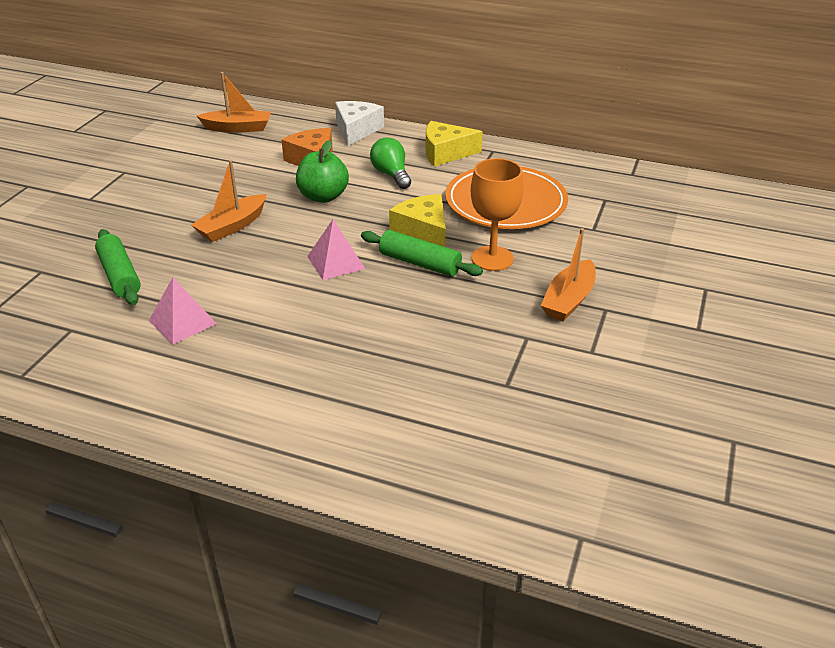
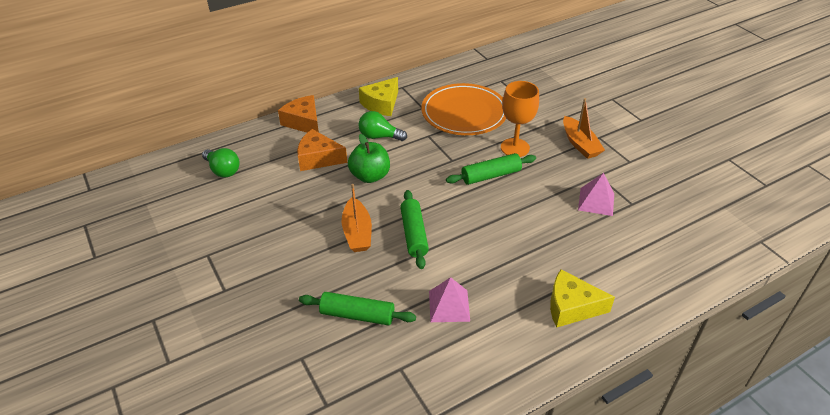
camera: 50 degrees left, 5 degrees up
orange boat [197,72,271,132] -> green light bulb [202,148,240,178]
pink pyramid [307,220,365,280] -> pink pyramid moved to [578,173,614,216]
white cheese [335,101,384,146] -> orange cheese [278,95,319,133]
yellow cheese [389,194,446,247] -> yellow cheese moved to [550,269,615,327]
none -> green rolling pin [400,190,429,269]

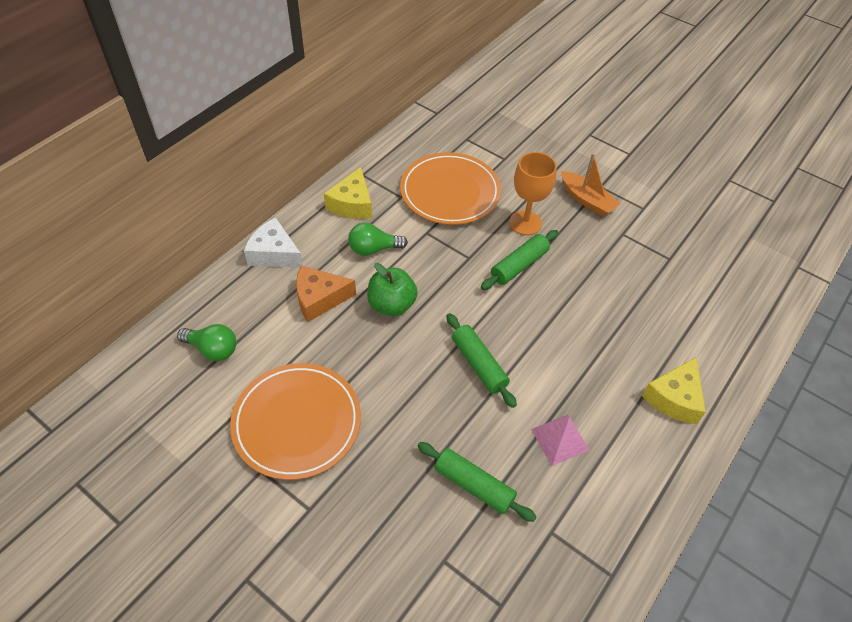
camera: 25 degrees left, 10 degrees up
orange cheese [278,95,319,133] -> white cheese [244,218,303,268]
green rolling pin [299,292,416,325] -> green rolling pin turned 45 degrees clockwise [417,442,536,522]
orange boat [342,184,372,252] -> none
yellow cheese [550,269,615,327] -> yellow cheese turned 45 degrees counterclockwise [642,357,706,424]
pink pyramid [578,173,614,216] -> none
none -> orange plate [230,363,361,480]

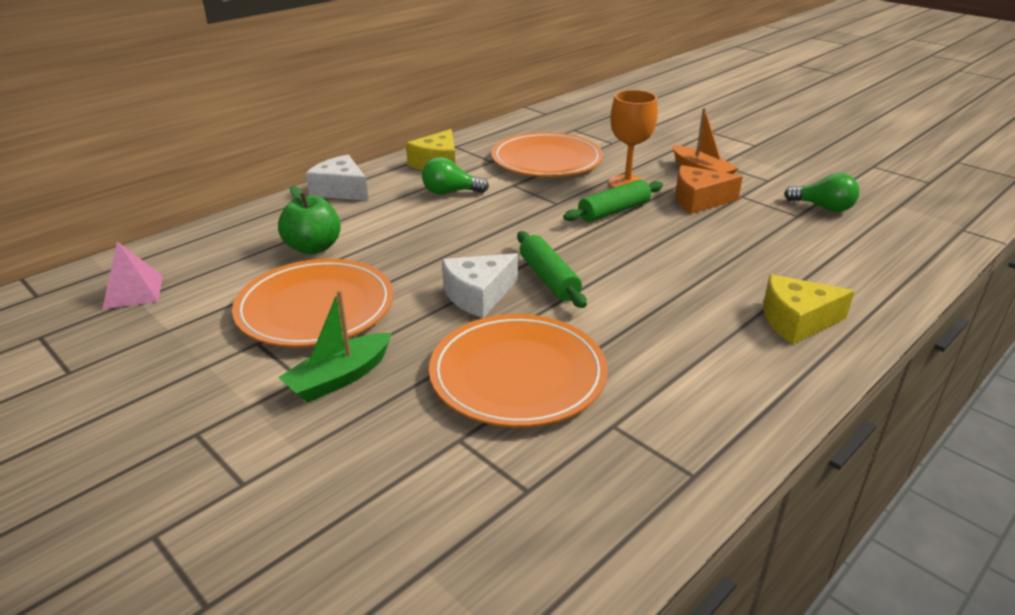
camera: 10 degrees right, 20 degrees down
green light bulb [177,324,236,361] -> green light bulb moved to [784,173,859,212]
orange cheese [296,266,356,322] -> orange cheese moved to [675,165,743,214]
green apple [367,263,418,316] -> green apple moved to [278,185,341,254]
green rolling pin [417,442,536,522] -> orange plate [429,314,608,427]
pink pyramid [531,415,590,466] -> pink pyramid moved to [102,242,163,309]
yellow cheese [642,357,706,424] -> yellow cheese turned 45 degrees clockwise [763,274,855,345]
none -> green boat [278,290,392,403]
none -> white cheese [442,253,518,318]

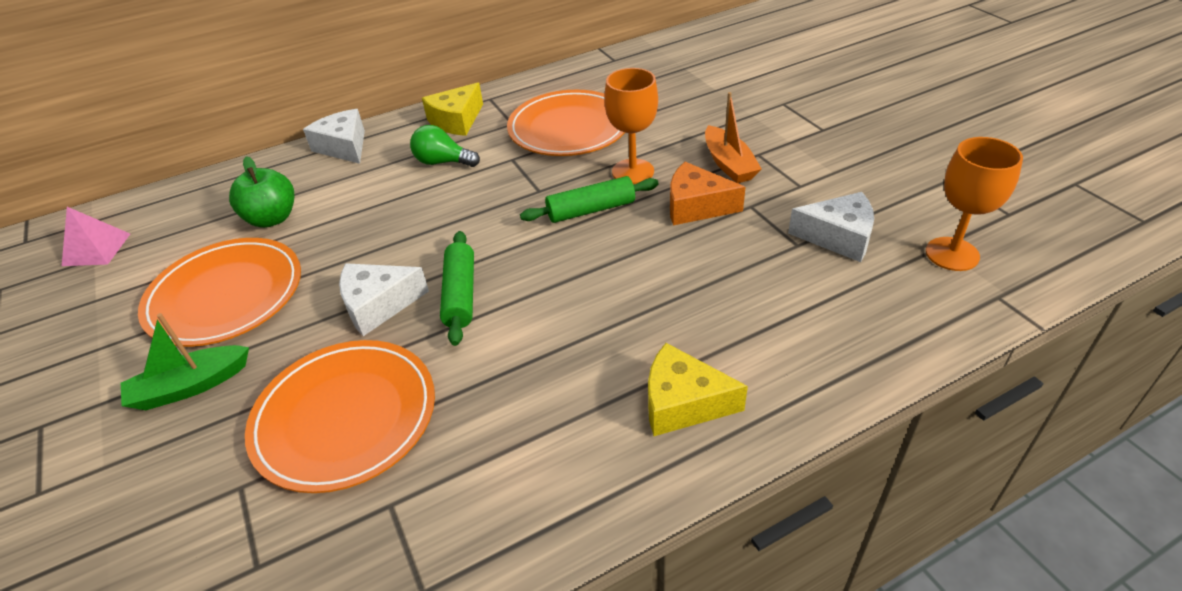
camera: 20 degrees right, 10 degrees up
green light bulb [784,173,859,212] -> white cheese [788,192,874,262]
none -> orange goblet [926,137,1023,271]

